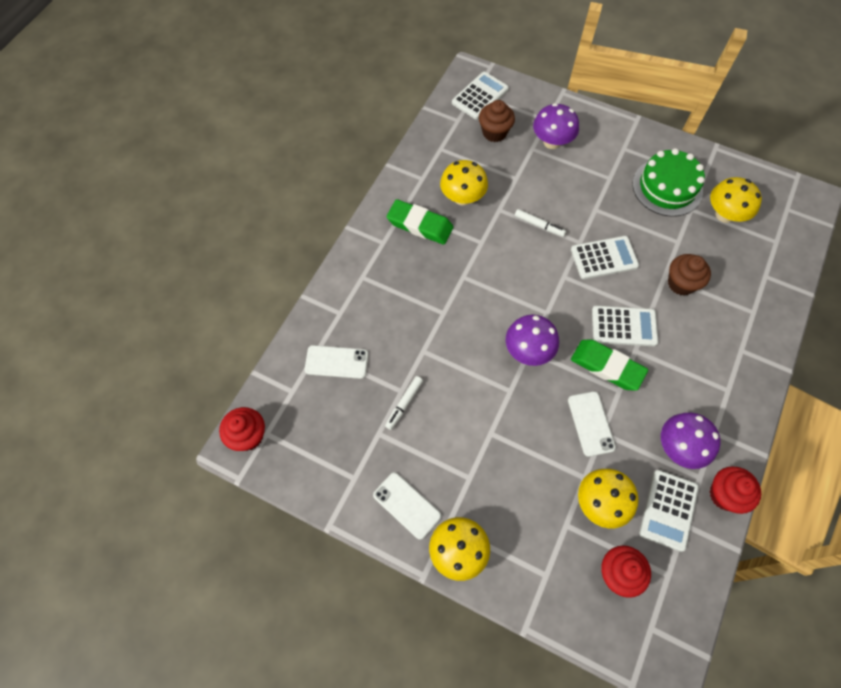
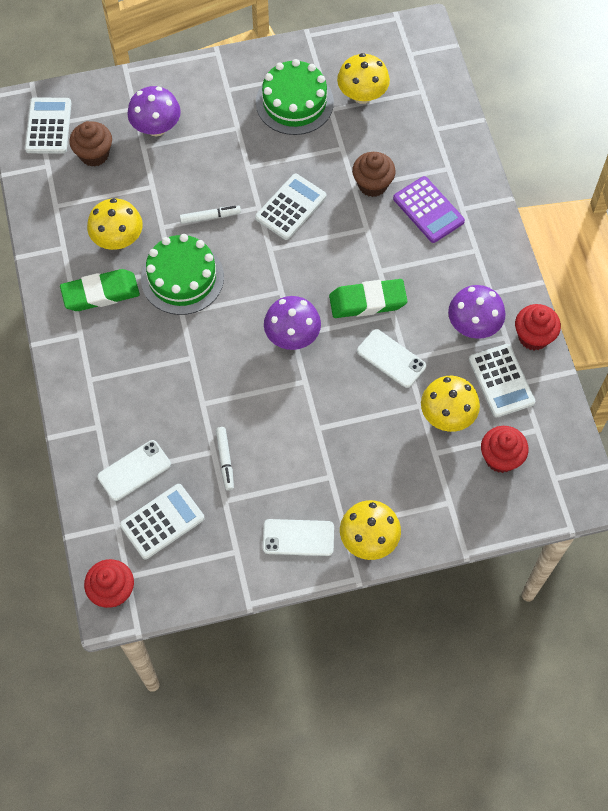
camera: 40 degrees left, 0 degrees up
white calculator [592,306,658,346] -> white calculator moved to [120,484,205,559]
none -> green cake [141,234,224,315]
none -> purple calculator [393,176,465,243]

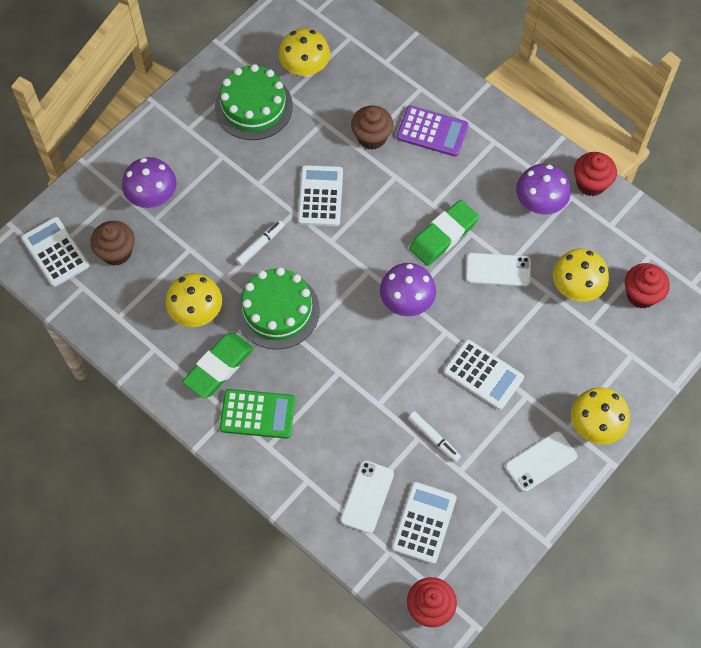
camera: 35 degrees left, 0 degrees up
white calculator [469,344,535,417] -> white calculator moved to [444,339,524,410]
none -> green calculator [220,389,295,439]

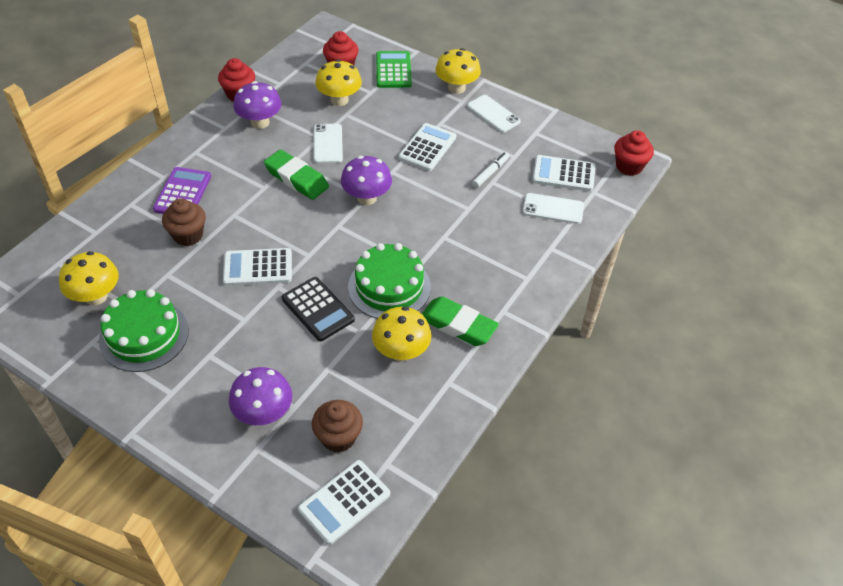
camera: 100 degrees left, 15 degrees down
green calculator [220,389,295,439] -> green calculator moved to [376,51,412,88]
white marker [235,220,284,266] -> black calculator [282,277,355,341]

